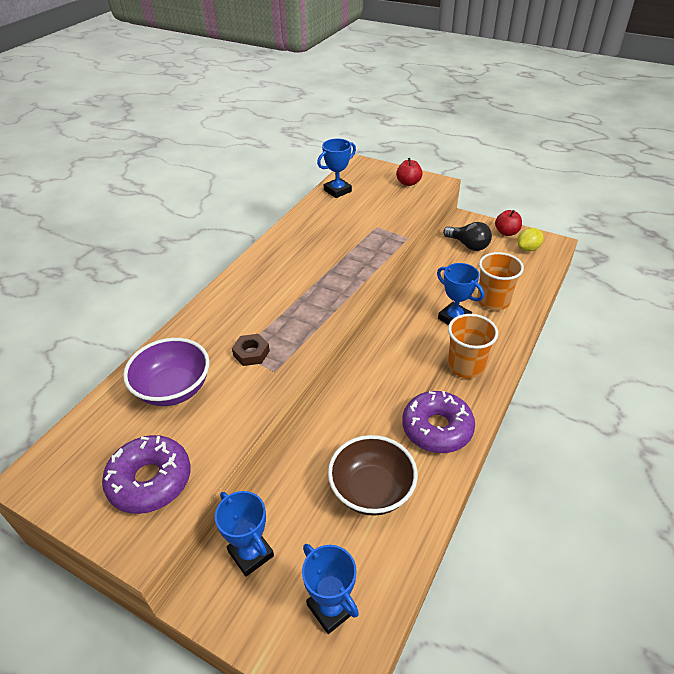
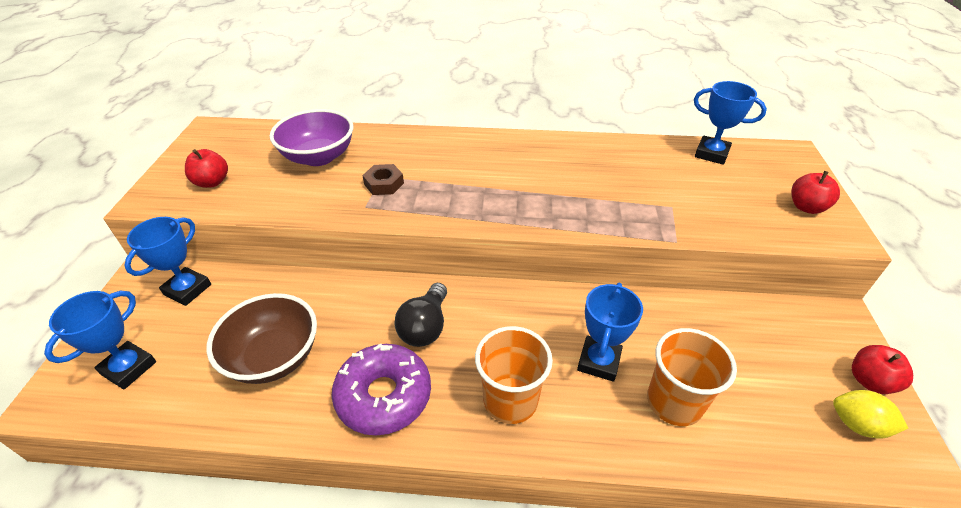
camera: 65 degrees right, 0 degrees up
purple donut [102,435,190,514] -> red apple [185,149,228,188]
black light bulb [443,222,492,251] -> black light bulb moved to [394,283,447,347]

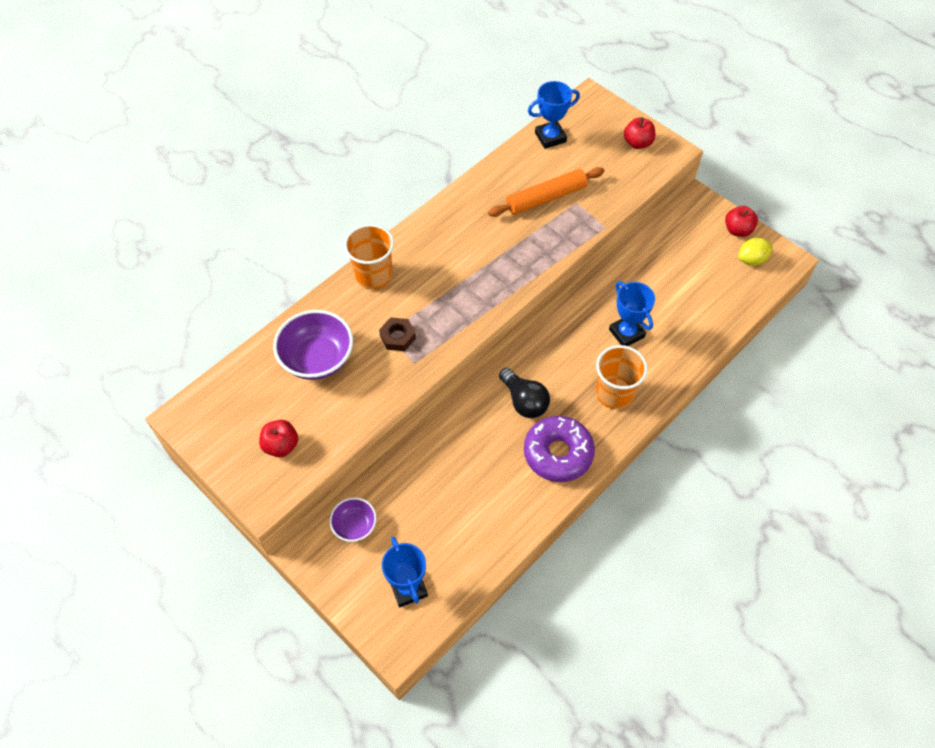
camera: 50 degrees left, 15 degrees up
blue trophy [124,217,211,306] -> purple bowl [329,497,377,542]
brown bowl [206,293,317,384] -> none
orange cup [647,328,737,426] -> orange cup moved to [344,224,394,290]
none -> orange rolling pin [488,167,605,217]

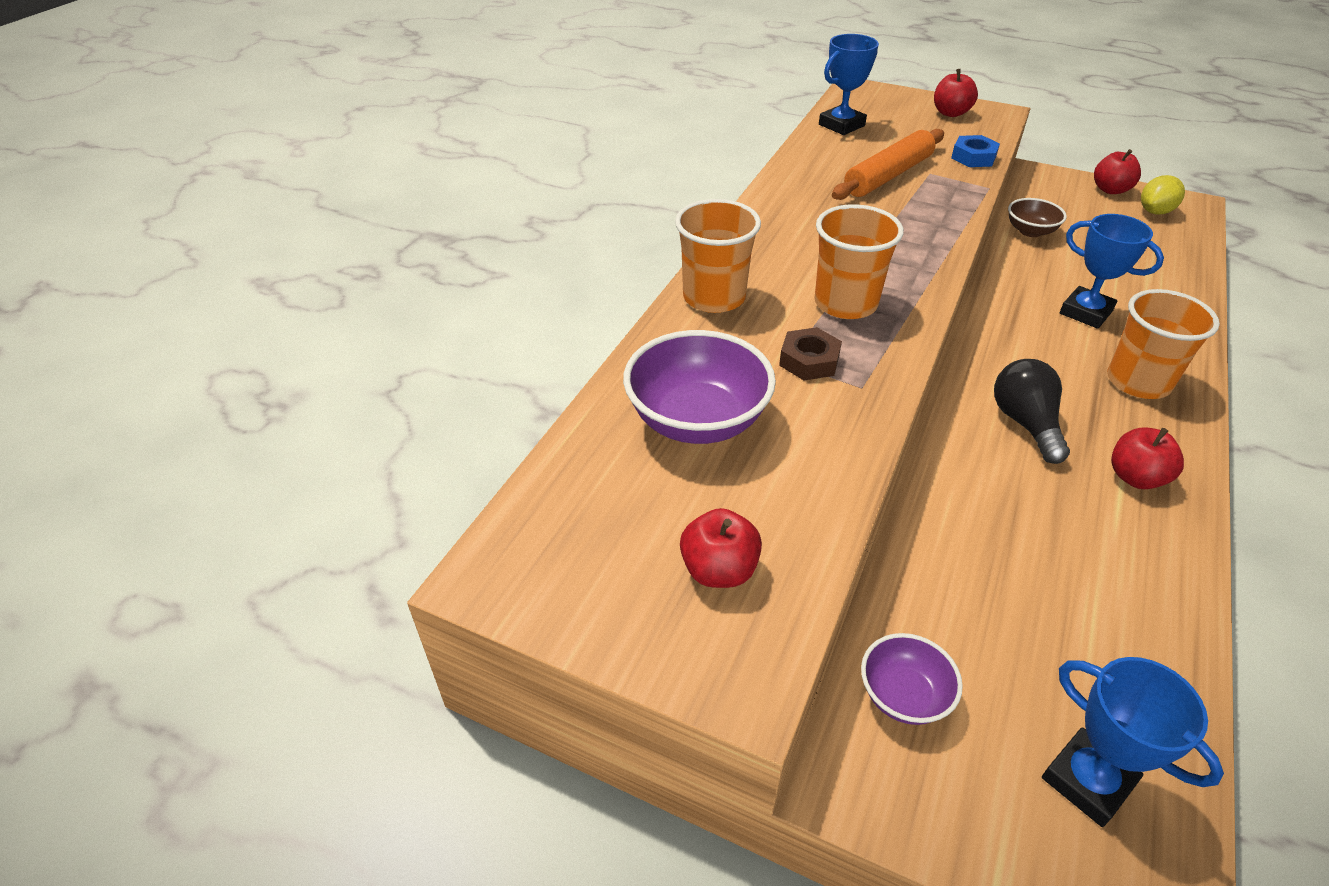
camera: 20 degrees left, 15 degrees down
black light bulb [499,368,550,418] -> black light bulb turned 135 degrees counterclockwise [994,359,1070,464]
purple donut [524,416,595,482] -> red apple [1111,427,1184,489]
none -> orange cup [814,204,904,319]
none -> blue nut [951,135,1000,167]
none -> brown bowl [1008,198,1067,237]

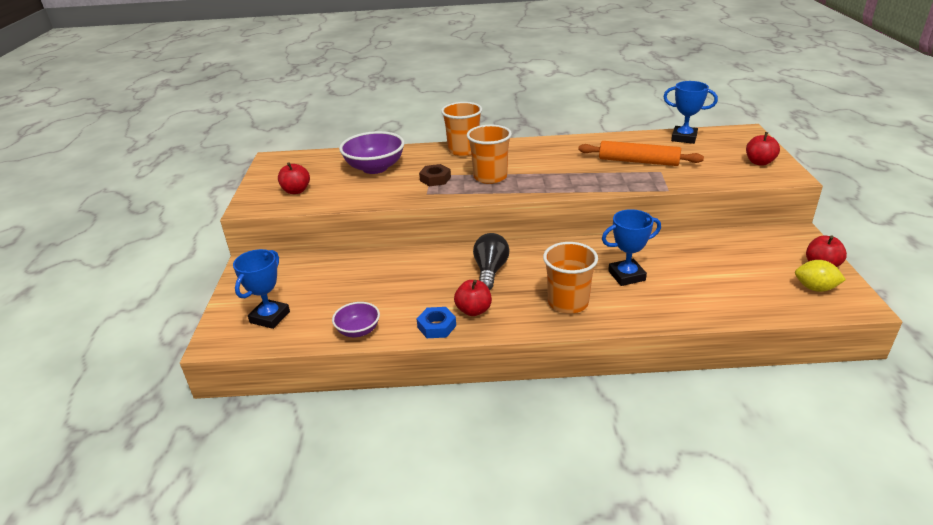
camera: 65 degrees right, 10 degrees down
purple bowl [861,633,963,725] -> purple bowl moved to [332,302,380,337]
blue nut [951,135,1000,167] -> blue nut moved to [417,307,456,338]
black light bulb [994,359,1070,464] -> black light bulb turned 45 degrees counterclockwise [473,233,510,290]
brown bowl [1008,198,1067,237] -> none
blue trophy [1060,214,1164,329] -> blue trophy turned 60 degrees clockwise [602,209,661,286]

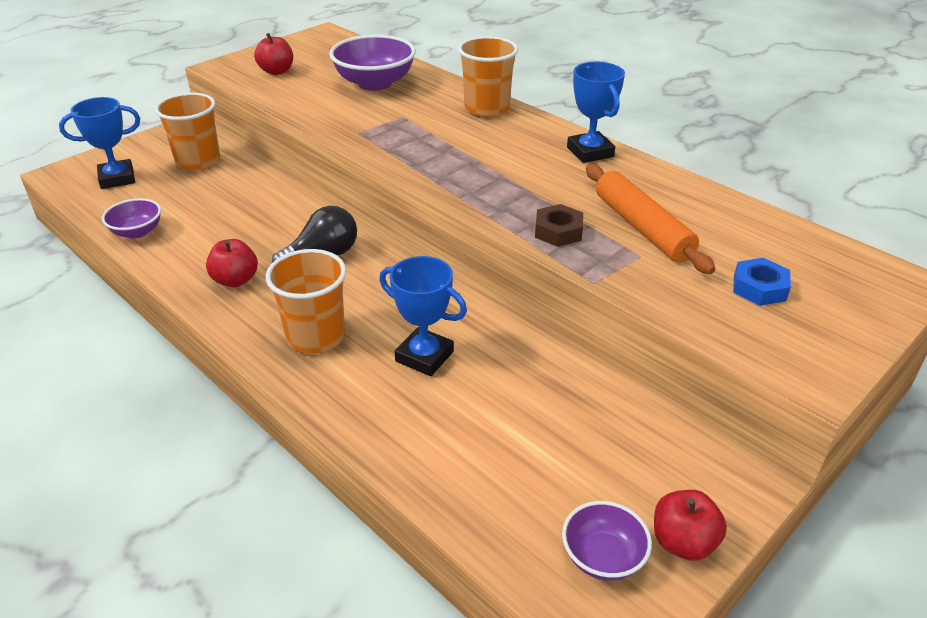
camera: 45 degrees right, 5 degrees up
blue nut [417,307,456,338] -> blue nut moved to [733,258,791,306]
brown nut [419,164,451,186] -> brown nut moved to [535,204,583,247]
orange cup [467,125,512,184] -> orange cup moved to [155,93,220,171]
blue trophy [663,81,718,144] -> blue trophy moved to [567,62,625,163]
red apple [746,132,780,166] -> none
yellow lemon [795,260,846,292] -> purple bowl [562,501,652,581]

